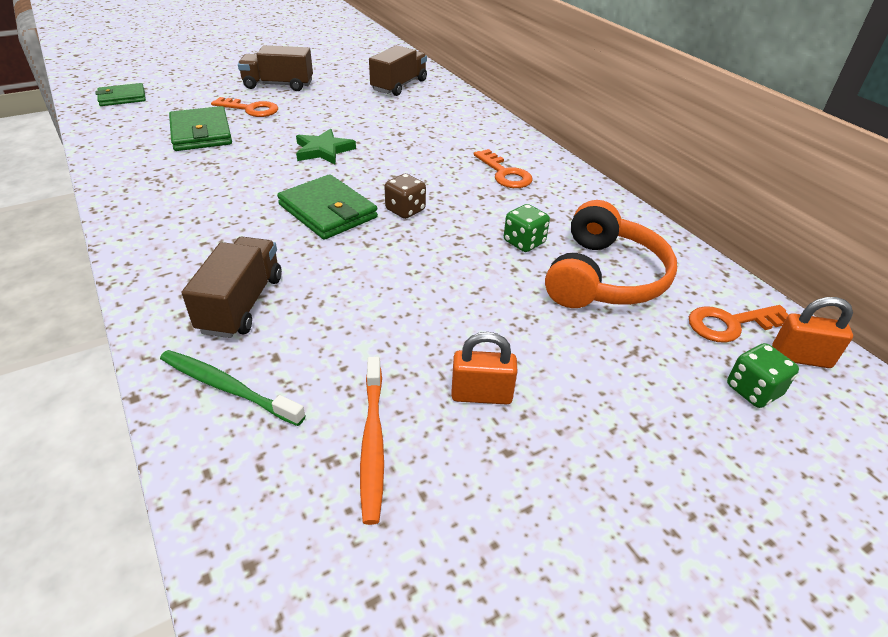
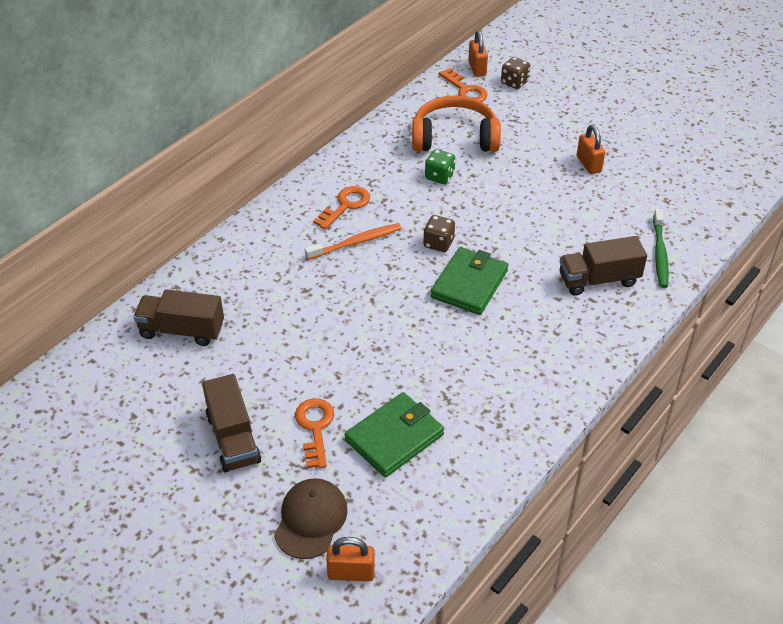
camera: 110 degrees left, 5 degrees up
green wallet [96,83,146,106] -> orange padlock [326,537,375,581]
green star [296,128,356,164] -> none
orange toothbrush [360,357,384,525] -> orange toothbrush moved to [305,223,401,260]
green dice [727,343,799,408] -> brown dice [501,57,530,89]
none -> brown cap [274,478,348,559]

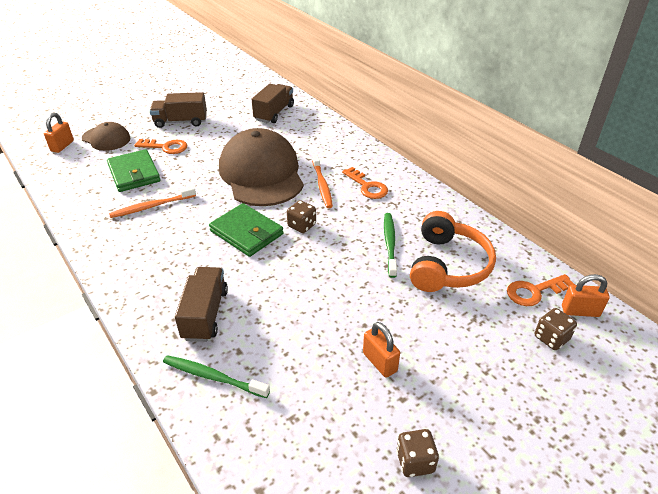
camera: 105 degrees right, 5 degrees down
green dice [425,149,455,184] -> green toothbrush [384,213,397,278]
orange padlock [577,125,605,174] -> orange padlock turned 60 degrees clockwise [363,322,400,378]
none -> orange toothbrush [109,186,196,218]
none -> brown cap [219,128,304,206]
none -> brown dice [396,429,439,477]

